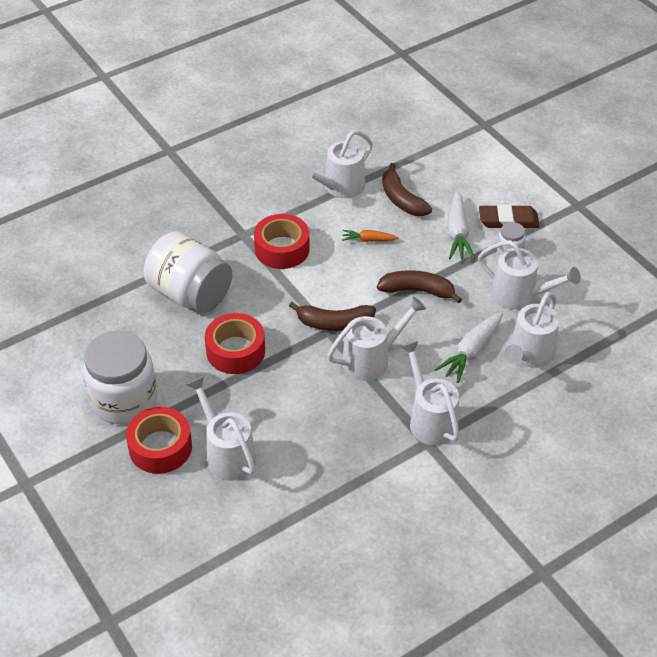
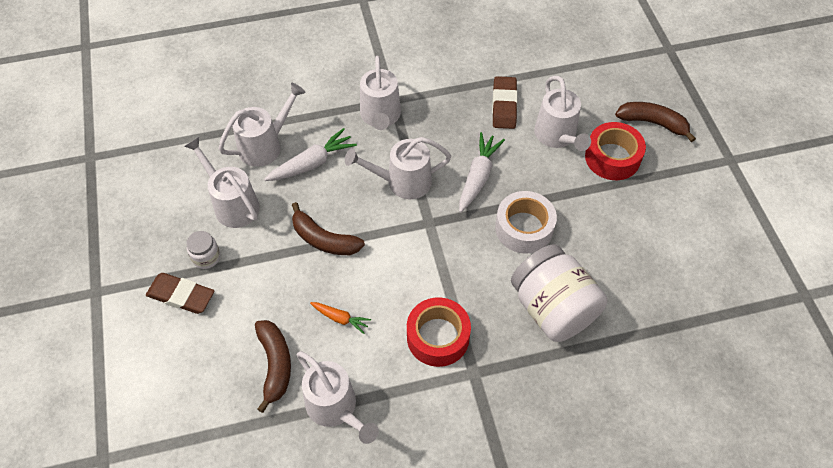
camera: 160 degrees left, 10 degrees up
white jar [83,330,157,424] -> none
red tape [205,313,265,374] -> white tape [495,191,557,254]
brown banana [289,302,376,331] -> brown banana moved to [615,102,696,142]
white watering can [300,130,373,198] -> white watering can turned 75 degrees clockwise [297,351,379,444]
white carrot [447,191,475,259] -> white carrot moved to [459,132,505,212]
none -> brown eraser [492,76,518,129]

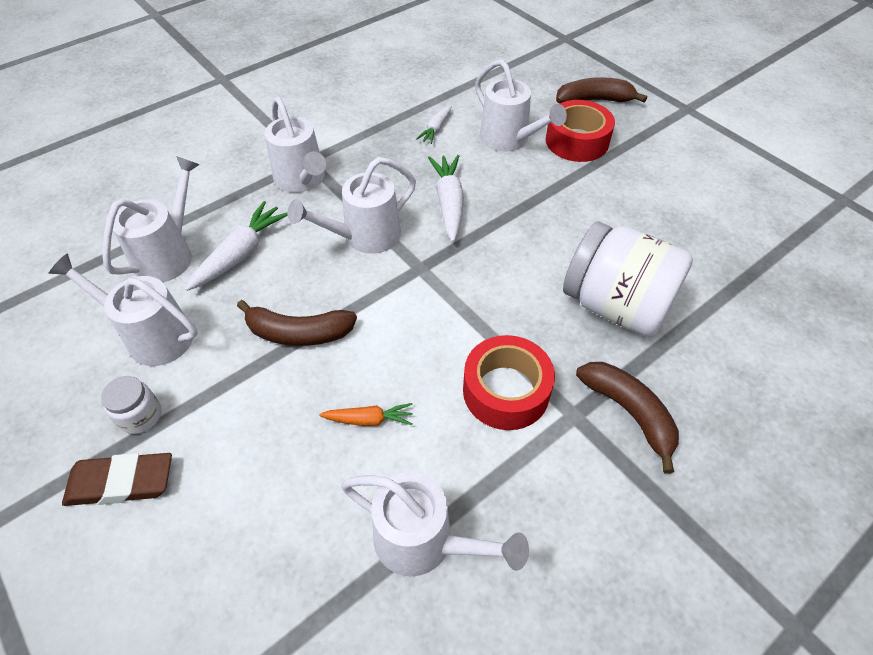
camera: 25 degrees left, 5 degrees down
brown banana [255,320,291,413] -> brown banana moved to [576,362,679,474]
brown eraser [492,76,518,129] -> white carrot [416,105,451,144]
white tape [495,191,557,254] -> none

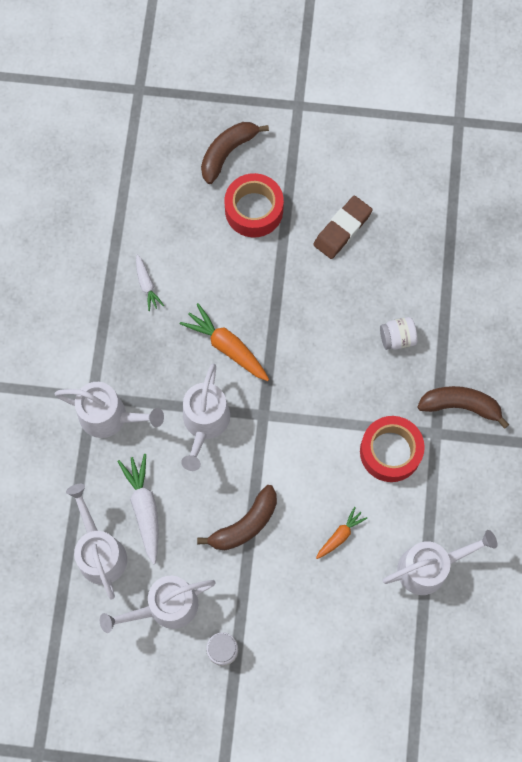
camera: 45 degrees left, 20 degrees up
brown eraser [62,453,172,506] -> brown eraser moved to [313,196,372,259]
white carrot [428,155,464,242] -> orange carrot [180,303,269,381]
white watering can [475,59,567,151] -> none
white jar [563,222,693,337] -> white jar [380,317,418,350], size x0.44

